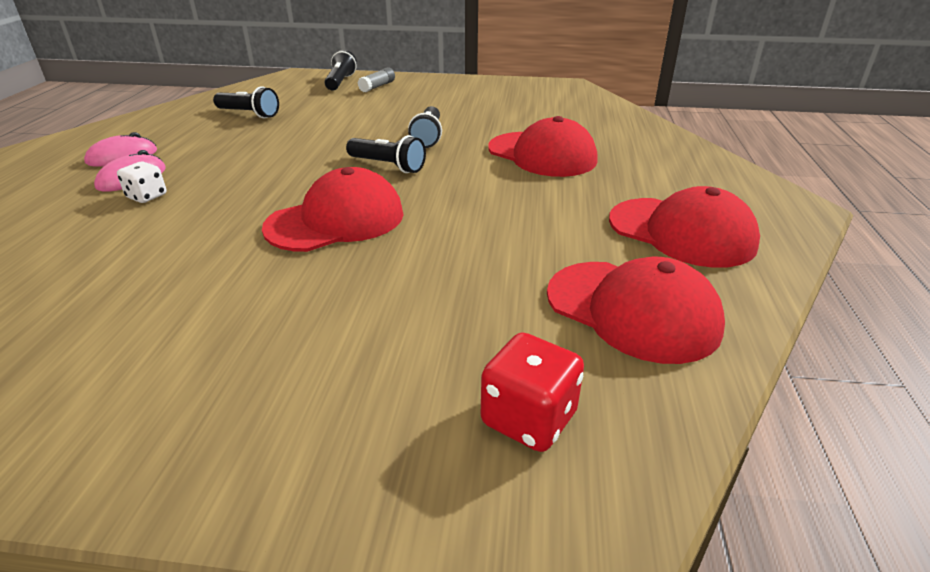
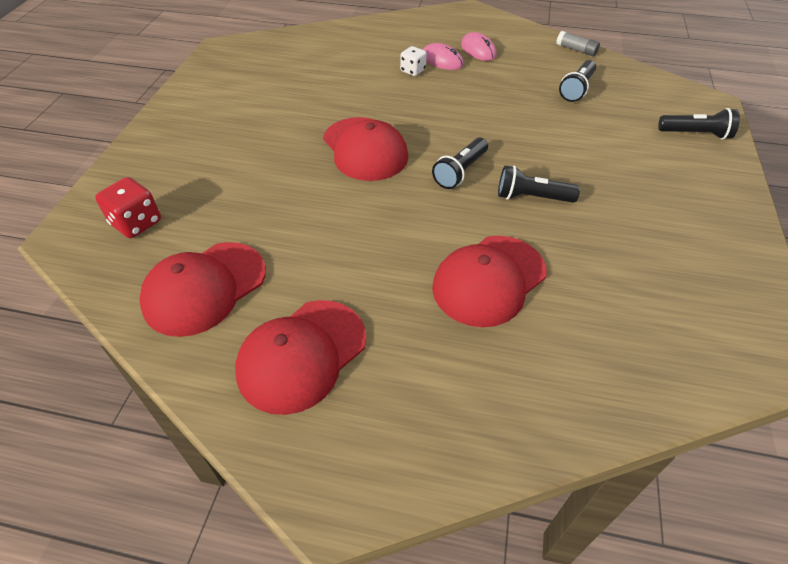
camera: 95 degrees right, 15 degrees up
grey glue stick [358,67,395,92] -> grey glue stick moved to [556,31,600,56]

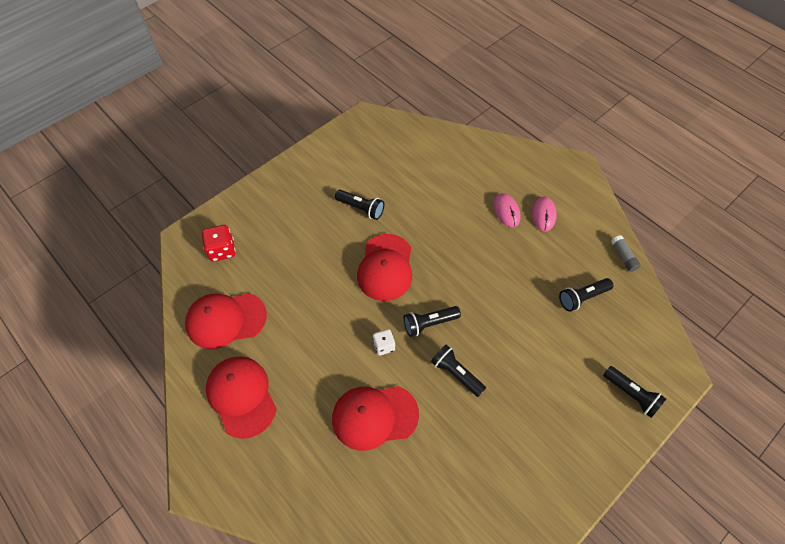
camera: 35 degrees right, 10 degrees up
red cap [235,300,366,415] -> red cap turned 75 degrees clockwise [206,356,277,439]
white dice [400,46,427,76] -> white dice moved to [372,329,395,356]
none -> black flashlight [335,190,384,220]

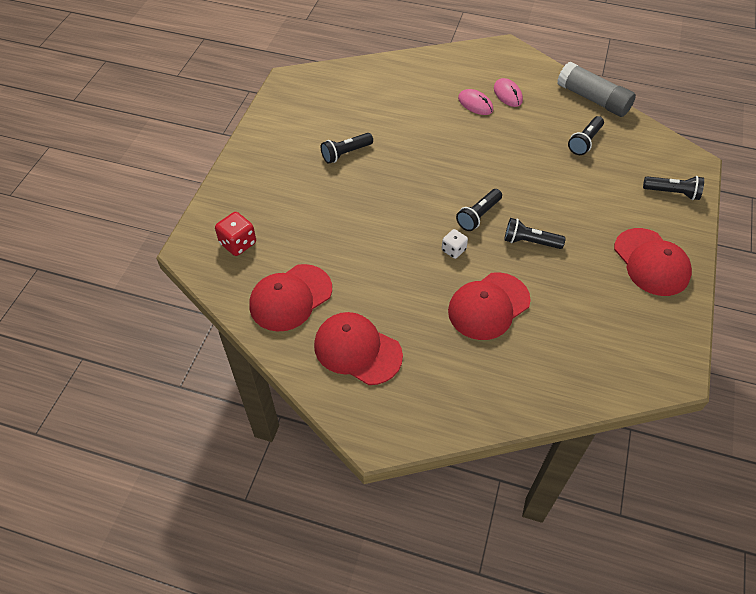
camera: 30 degrees left, 5 degrees down
black flashlight [335,190,384,220] -> black flashlight turned 150 degrees clockwise [321,133,373,164]
red cap [357,234,412,301] -> red cap moved to [614,228,692,296]
grey glue stick [611,235,641,272] -> grey glue stick [557,62,636,117], size x2.13

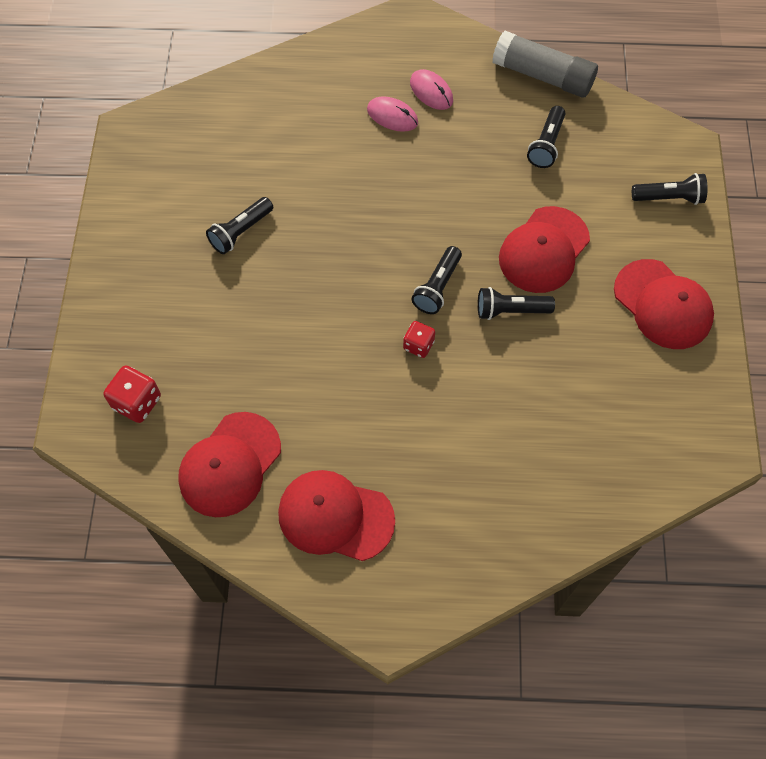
camera: 15 degrees left, 10 degrees up
white dice [442,229,468,259] -> red dice [403,321,435,358]
red cap [448,272,530,340] -> red cap moved to [499,206,590,293]

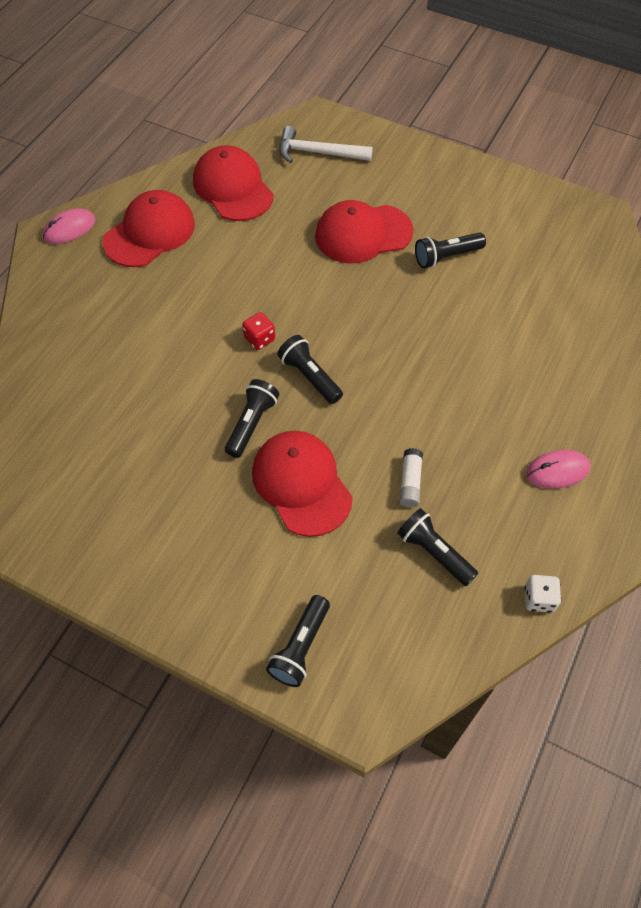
camera: 115 degrees right, 5 degrees down
red dice [104,365,161,423] -> white hammer [279,126,373,163]
black flashlight [206,197,273,254] -> black flashlight turned 90 degrees counterclockwise [415,233,486,268]
pink mouse [367,96,418,132] -> pink mouse moved to [42,208,95,244]
grey glue stick [492,31,598,97] -> white dice [525,575,561,613]
red cap [614,259,714,349] -> red cap moved to [315,200,414,264]
none -> white glue stick [399,448,423,508]

